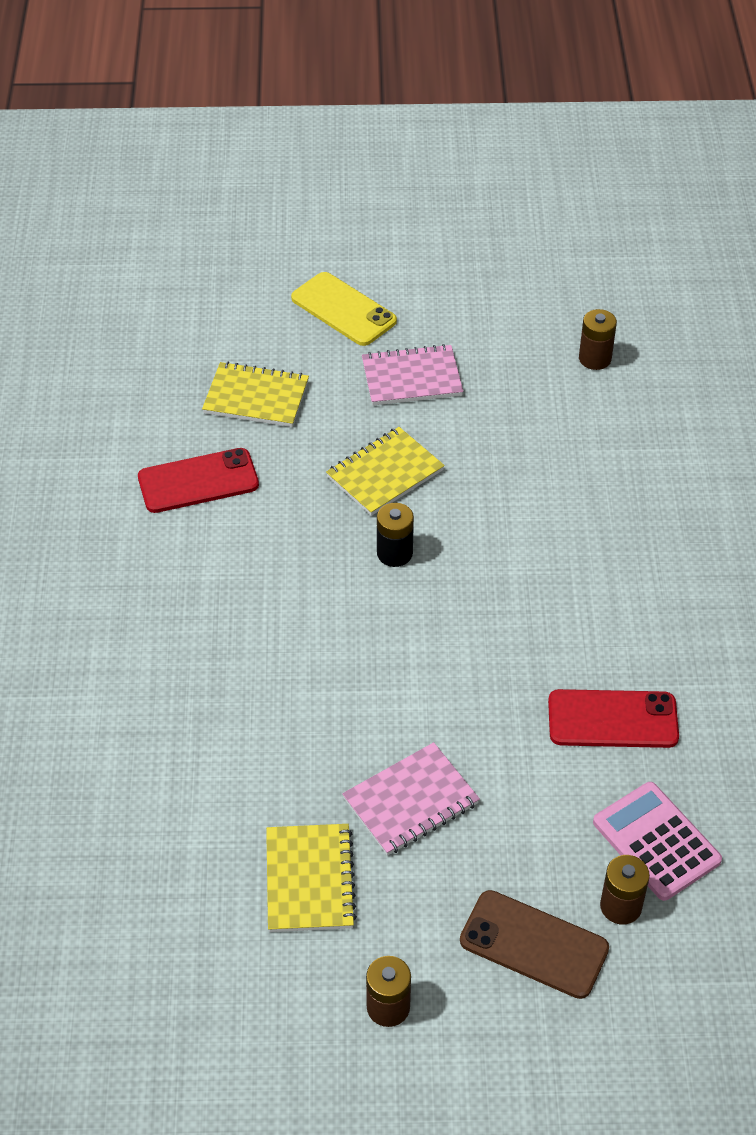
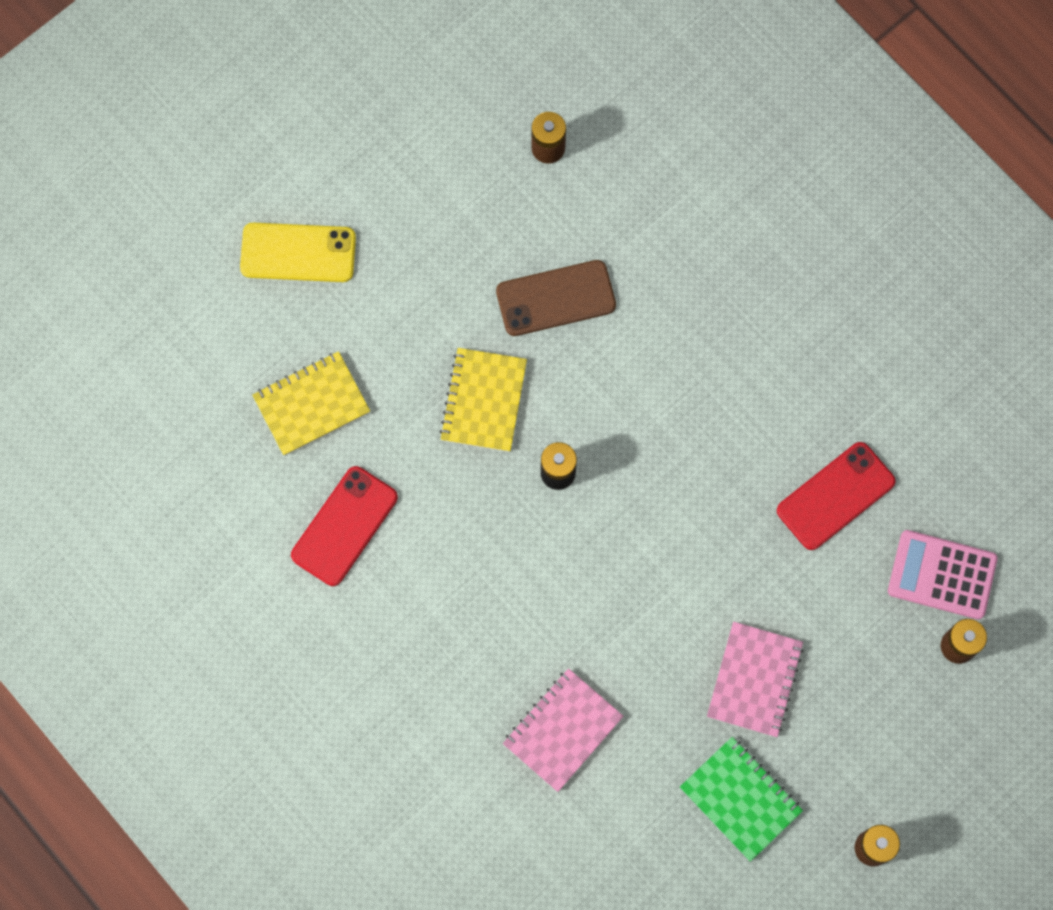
camera: 40 degrees left, 25 degrees up
yellow notebook [266,824,357,932] -> green notebook [680,737,803,862]
pink notebook [362,344,463,406] -> pink notebook moved to [503,668,624,792]
brown phone [460,890,609,999] -> brown phone moved to [496,260,616,336]

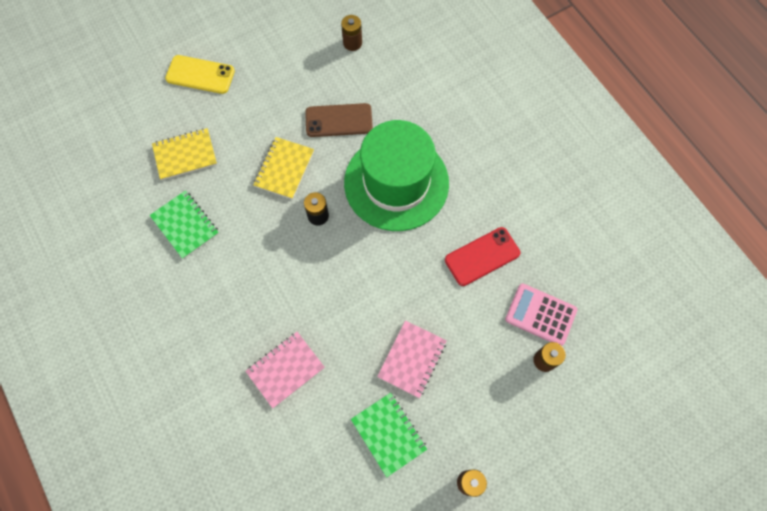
camera: 10 degrees right, 5 degrees down
red phone [291,466,398,586] -> green notebook [150,190,219,259]
none -> green hat [344,120,449,231]

